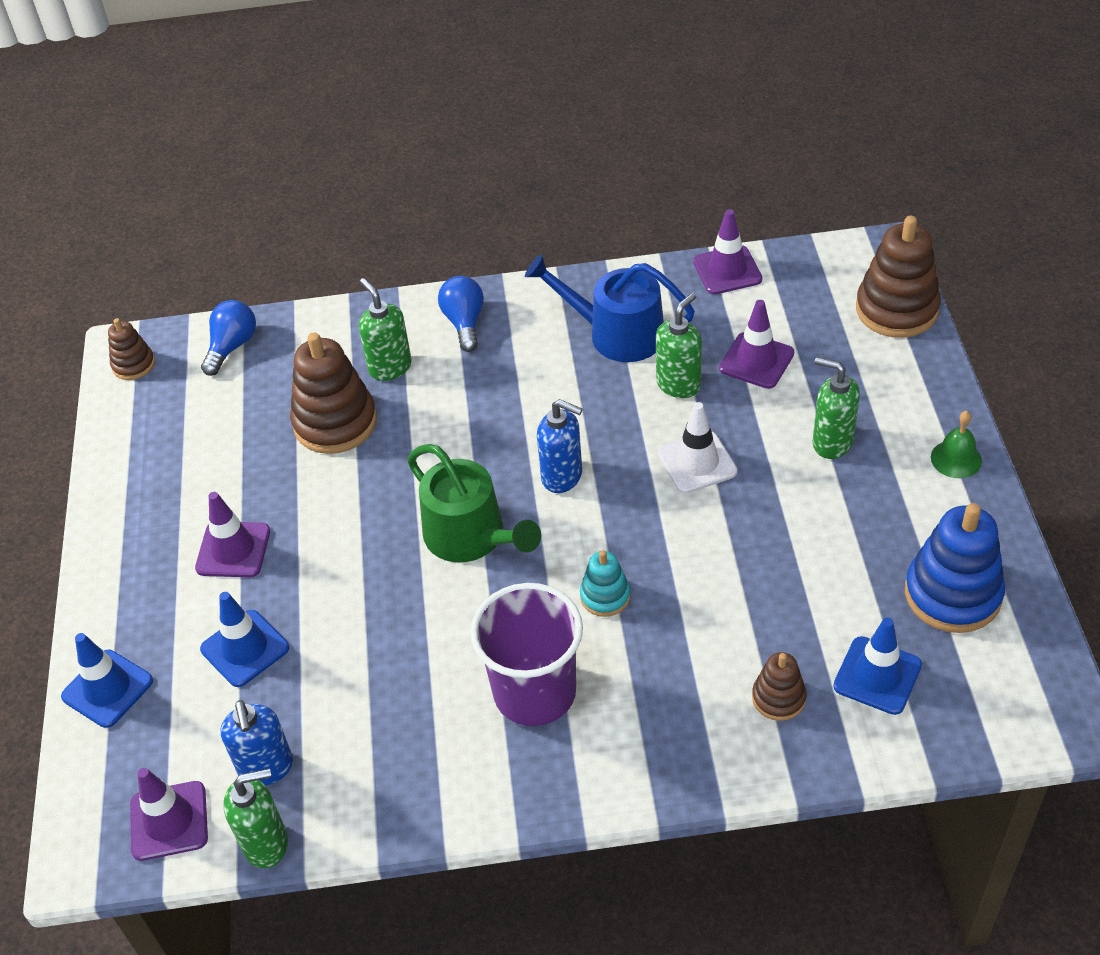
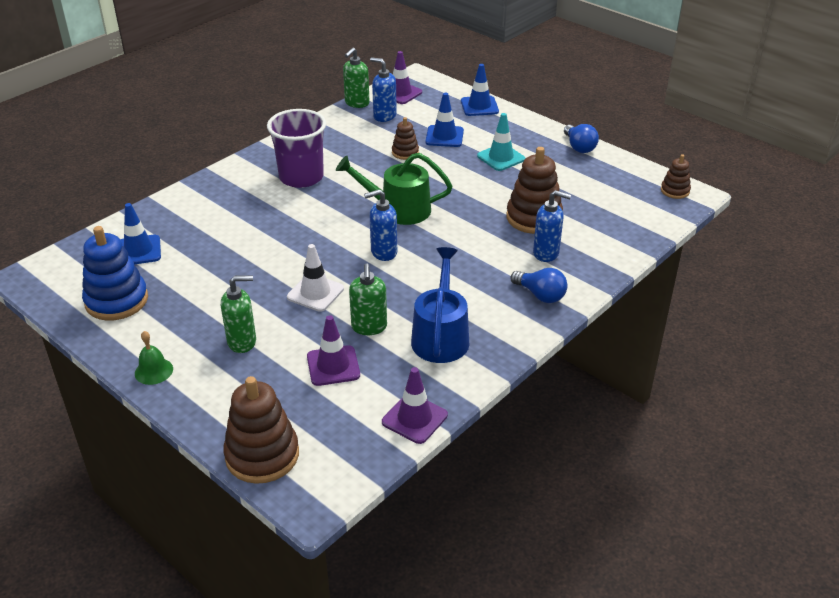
camera: 135 degrees right, 10 degrees down
purple traffic cone [195,492,270,577] -> turquoise traffic cone [477,113,525,171]
blue light bulb [201,300,256,376] -> blue light bulb moved to [564,124,599,153]
green soap dispenser [359,278,412,381] -> blue soap dispenser [533,190,571,262]
blue watering can [525,254,695,362] -> blue watering can turned 60 degrees counterclockwise [411,247,469,363]
turquoise stacking toy [580,550,631,617] -> none
brown stacking toy [752,652,807,721] -> brown stacking toy moved to [392,117,419,160]

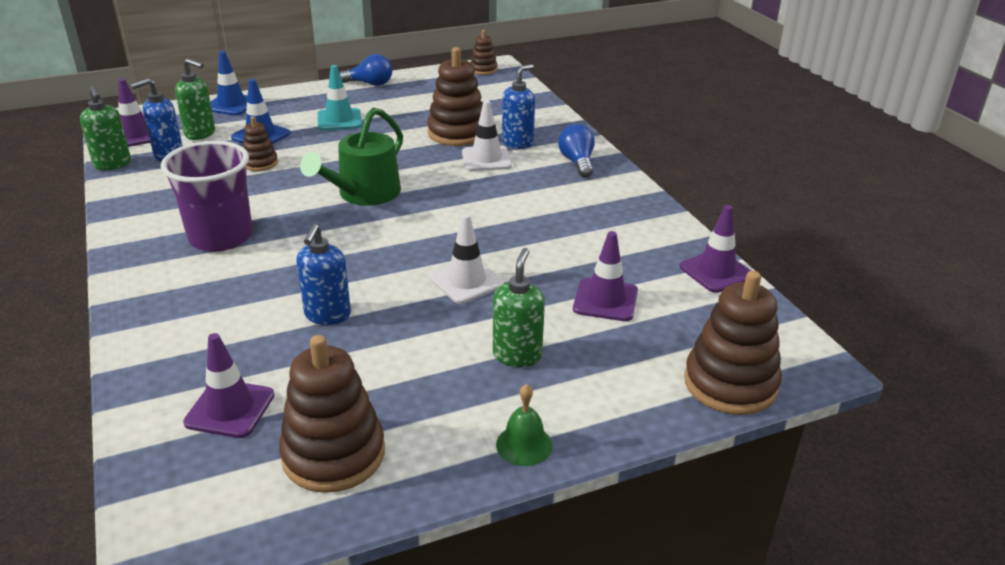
camera: 65 degrees left, 5 degrees down
blue stacking toy [82,226,148,321] -> brown stacking toy [279,335,385,493]
blue traffic cone [120,203,161,264] -> purple traffic cone [183,333,274,438]
green soap dispenser [349,263,387,335] -> green soap dispenser moved to [175,58,215,140]
blue soap dispenser [364,189,397,261] -> blue soap dispenser moved to [296,224,351,325]
blue watering can [411,247,469,363] -> none
blue light bulb [511,268,567,303] -> blue light bulb turned 75 degrees counterclockwise [558,124,595,177]
none -> white traffic cone [462,101,512,171]

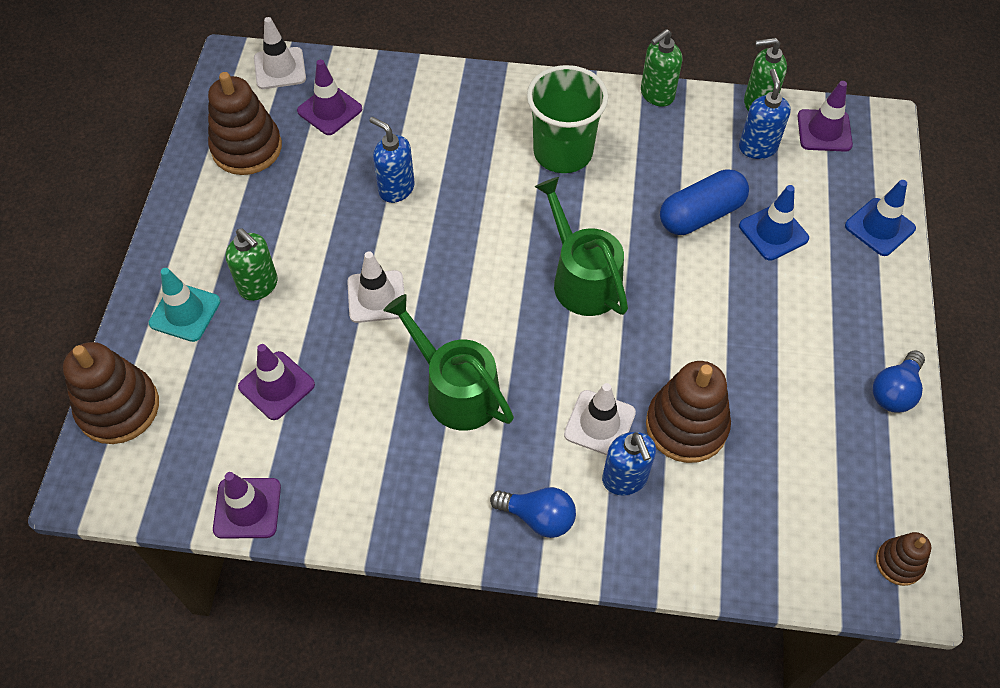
camera: 120 degrees right, 25 degrees up
purple cup [161,141,253,252] -> green cup [527,65,608,173]
green soap dispenser [175,58,215,140] -> green soap dispenser moved to [641,29,682,107]
brown stacking toy [243,116,278,171] -> blue capsule [660,169,749,235]
turquoise traffic cone [317,65,362,131] -> turquoise traffic cone moved to [149,268,221,342]
green bell [496,384,553,466] -> none
none -> white traffic cone [254,17,306,89]
none -> green watering can [383,294,514,431]

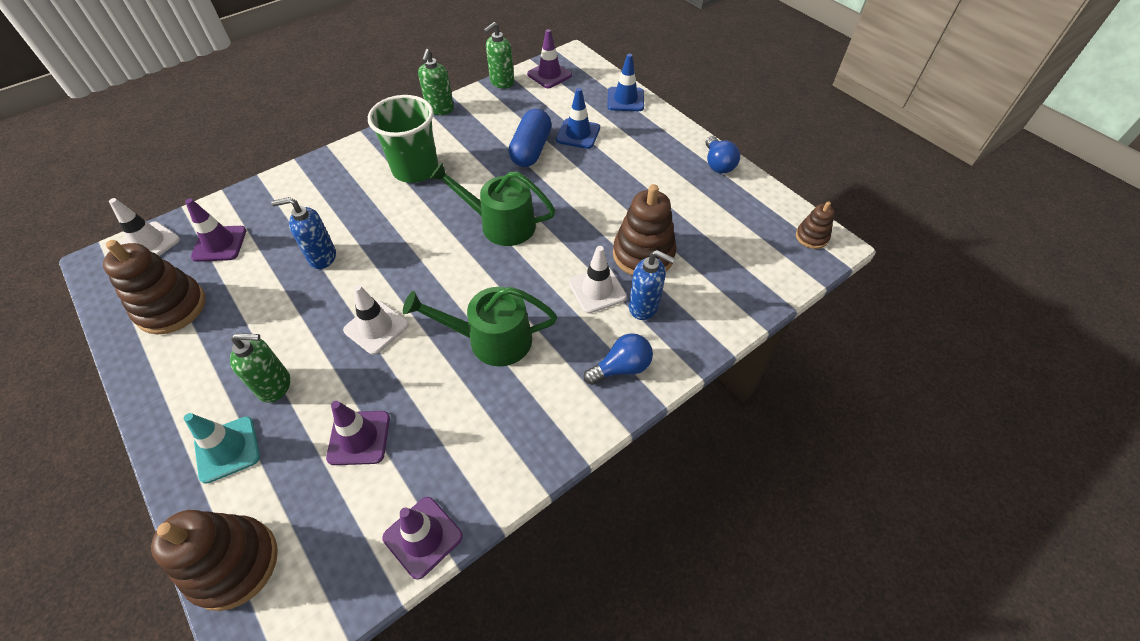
camera: 45 degrees left, 5 degrees down
blue soap dispenser [739,69,791,159] -> none

